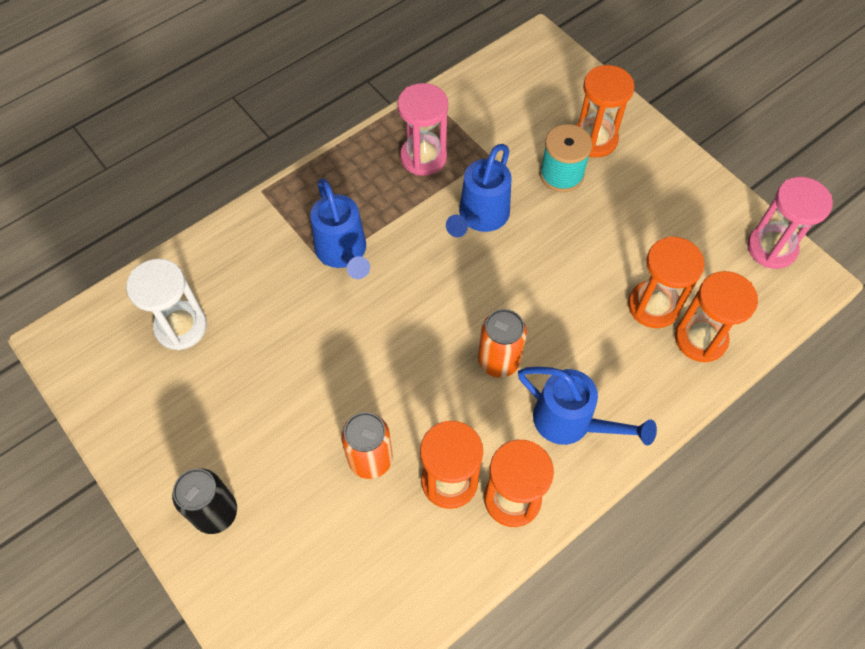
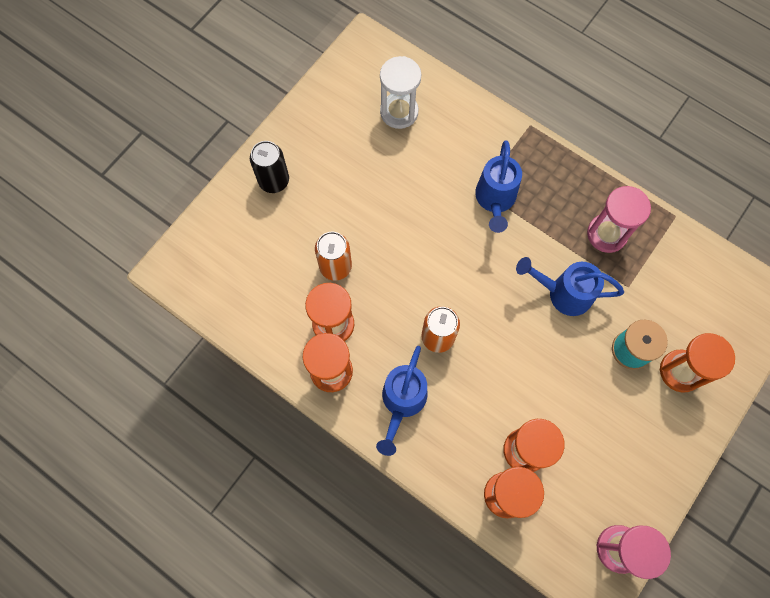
camera: 75 degrees right, 10 degrees up
blue watering can [310,178,370,279] -> blue watering can turned 45 degrees counterclockwise [475,140,522,233]

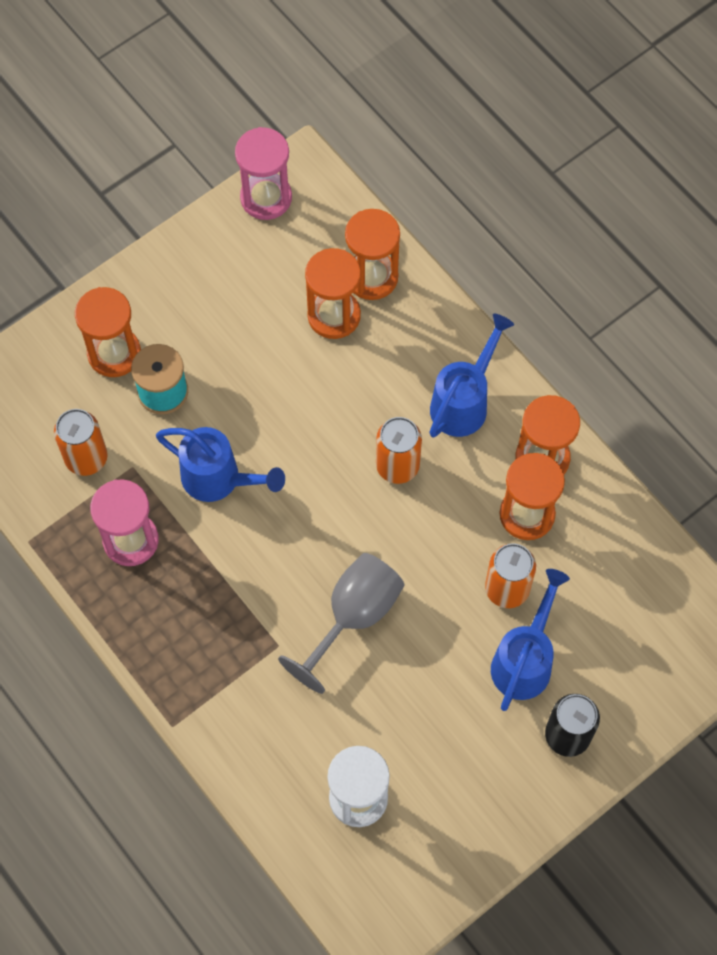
camera: 165 degrees left, 5 degrees down
blue watering can [475,140,522,233] -> blue watering can moved to [491,569,570,711]
none -> orange can [54,409,108,476]
none -> grey goblet [278,553,404,694]

